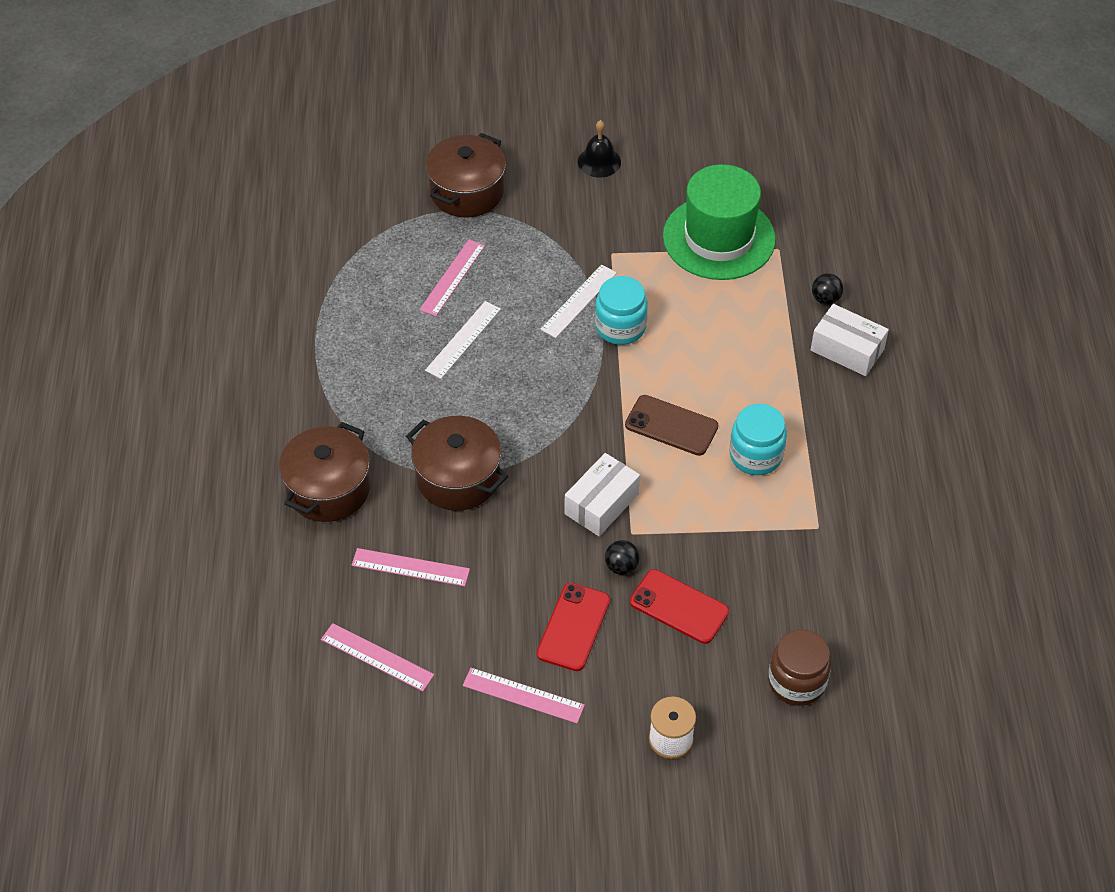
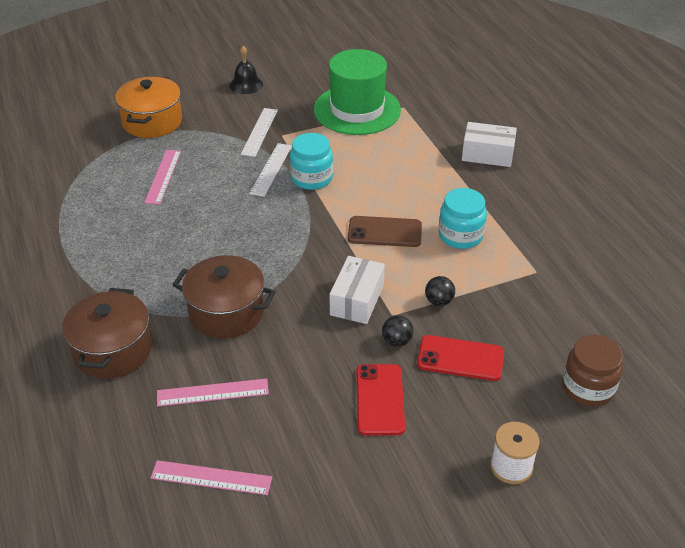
camera: 20 degrees left, 10 degrees down
white ruler [425,301,501,379] -> white ruler moved to [241,108,278,157]
brown pot [426,133,506,217] -> orange pot [115,76,182,138]
pink ruler [463,668,585,723] -> none
black ball [812,273,843,305] -> black ball moved to [425,276,455,306]

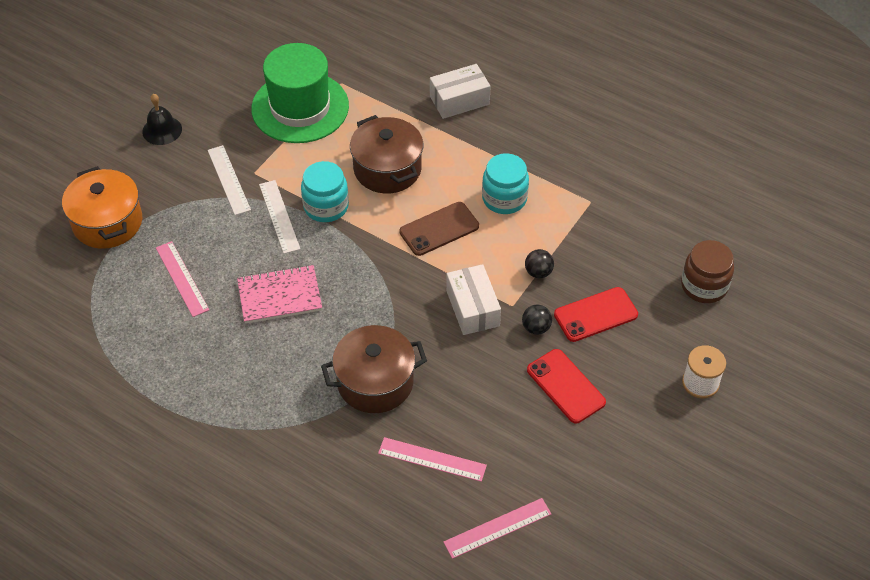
camera: 35 degrees left, 10 degrees up
brown pot [62,288,152,379] -> brown pot moved to [350,115,423,193]
pink ruler [157,379,269,407] -> pink ruler turned 60 degrees clockwise [378,437,487,482]
none -> pink notebook [237,265,322,324]

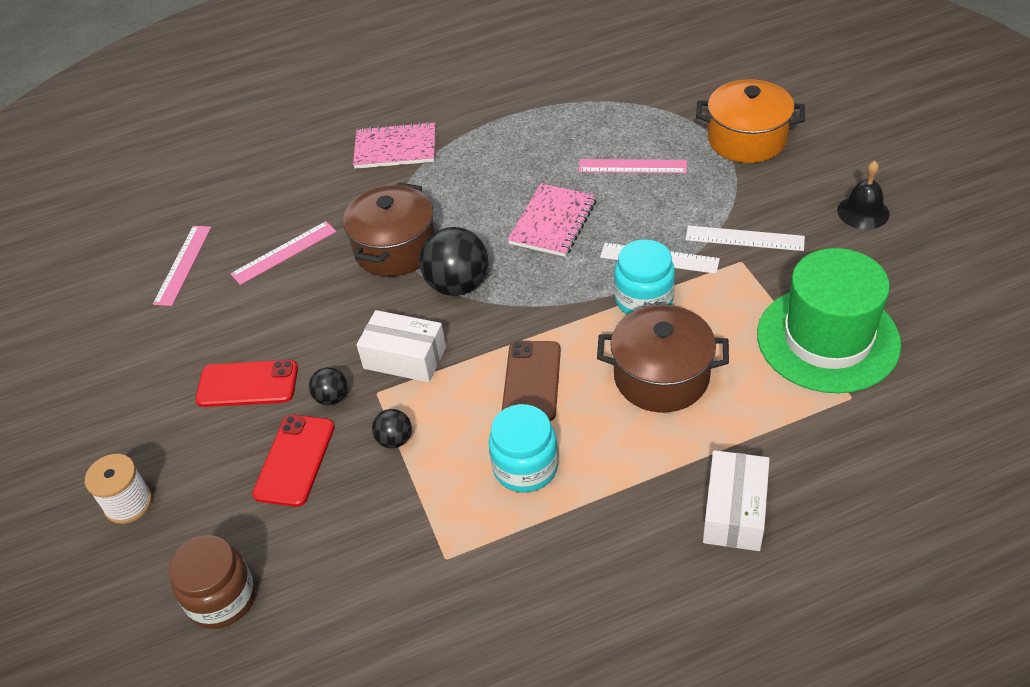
camera: 130 degrees right, 5 degrees down
none -> pink notebook [353,122,435,169]
none -> black ball [419,227,488,296]

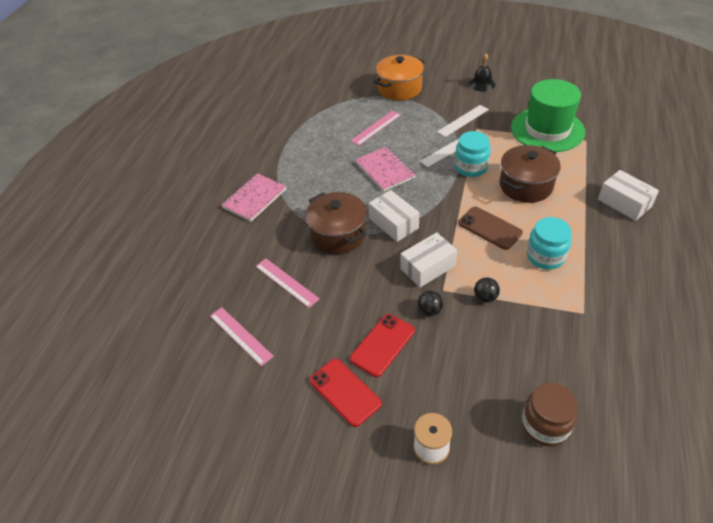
camera: 55 degrees left, 0 degrees up
pink ruler [230,221,336,285] -> pink ruler turned 45 degrees counterclockwise [255,259,320,308]
red phone [252,415,335,507] -> red phone moved to [309,359,382,427]
black ball [419,227,488,296] -> white box [369,190,419,242]

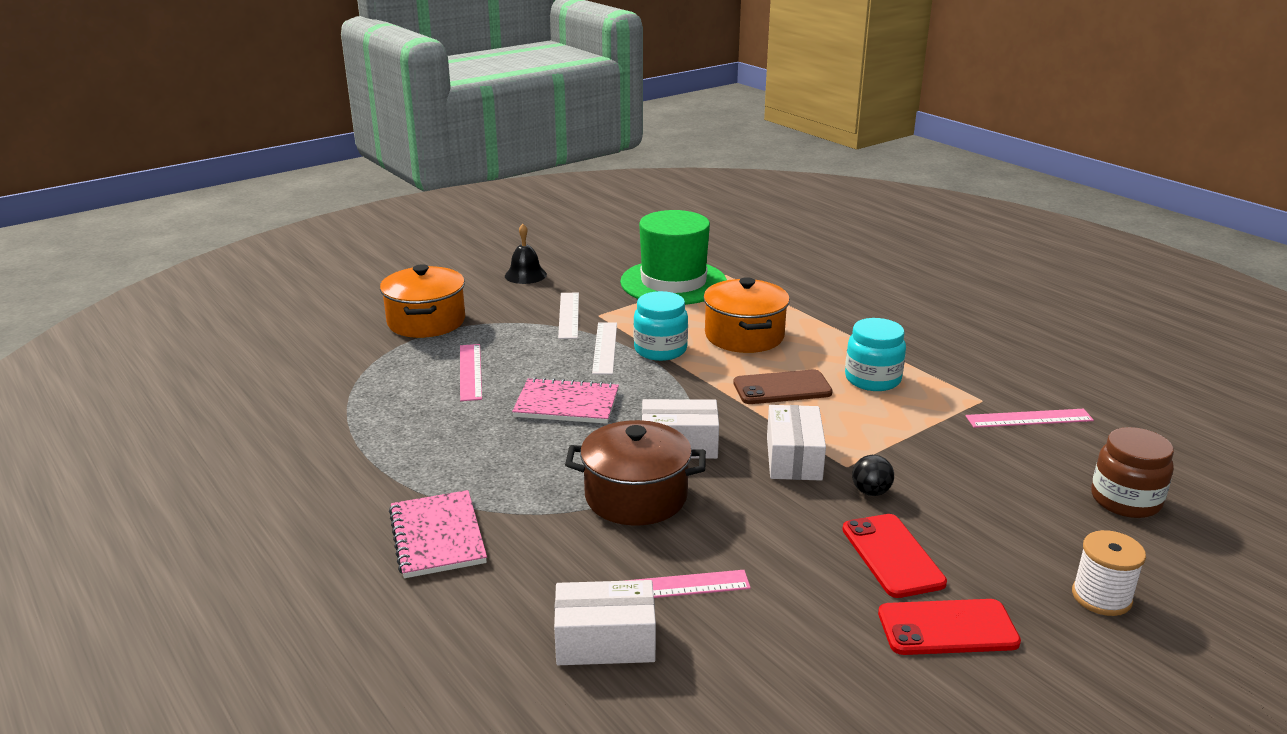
camera: 55 degrees left, 20 degrees down
pink ruler [210,307,274,366] -> pink ruler moved to [966,409,1094,428]
black ball [474,277,500,303] -> none
brown pot [499,145,561,203] -> orange pot [703,277,790,353]
white box [598,170,659,221] -> white box moved to [554,580,656,665]

